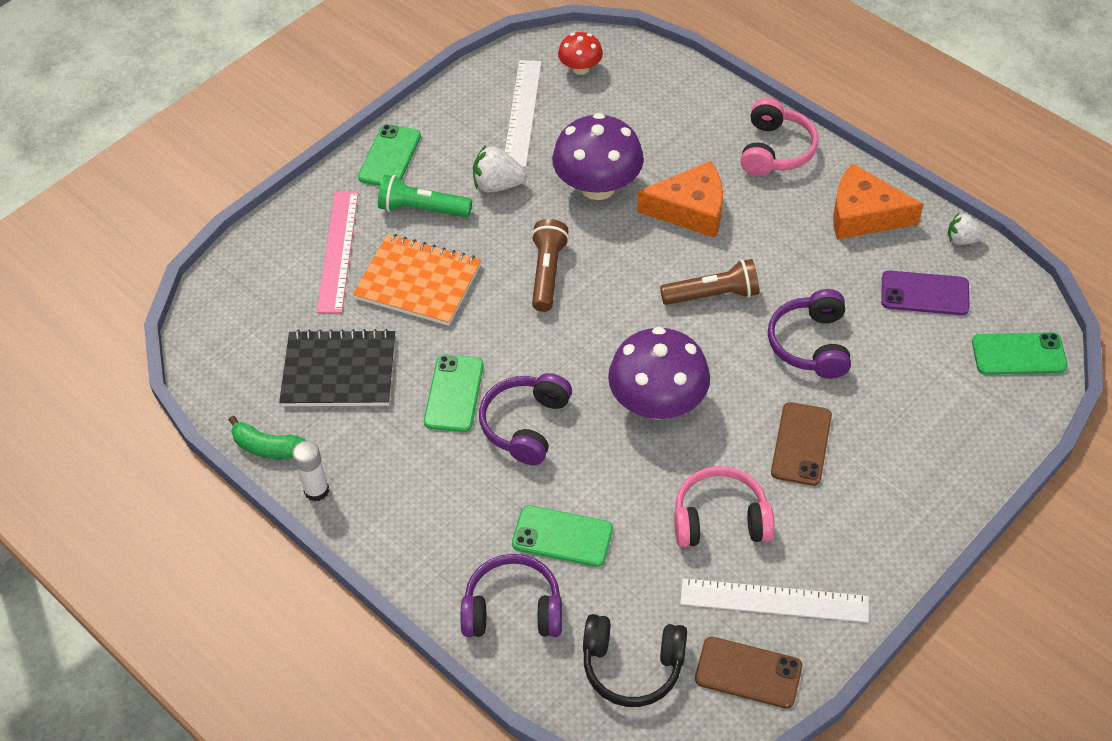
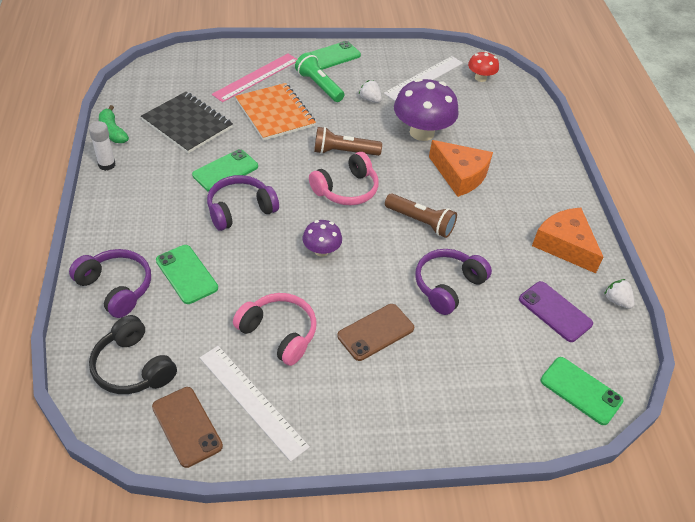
camera: 35 degrees right, 5 degrees down
white strawberry [473,145,527,193] -> white strawberry [359,80,382,103], size x0.66
brown flashlight [531,219,569,312] -> brown flashlight turned 135 degrees counterclockwise [314,127,382,156]
purple mushroom [608,327,710,420] -> purple mushroom [303,220,342,257], size x0.53
pink headphones [740,98,818,176] -> pink headphones moved to [309,152,379,205]

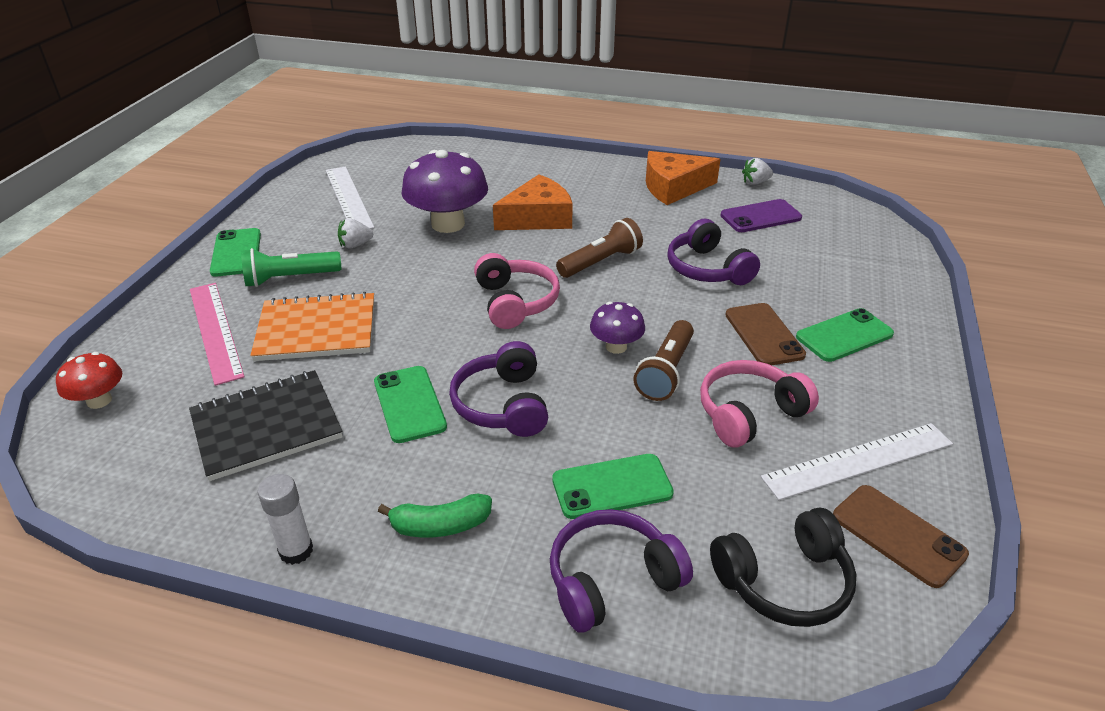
camera: 65 degrees left, 10 degrees down
green banana [99,105,129,143] -> green banana moved to [378,494,492,537]
brown phone [152,387,223,468] -> brown phone turned 60 degrees clockwise [833,485,969,588]
brown flashlight [314,127,382,156] -> brown flashlight moved to [634,320,694,401]
red mushroom [468,51,499,82] -> red mushroom moved to [56,352,122,409]
green phone [541,357,623,425] -> green phone moved to [796,308,894,362]

